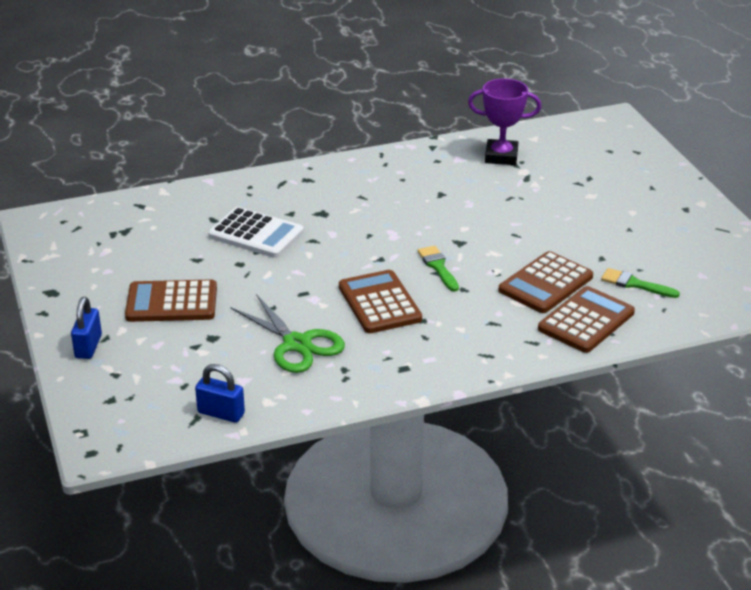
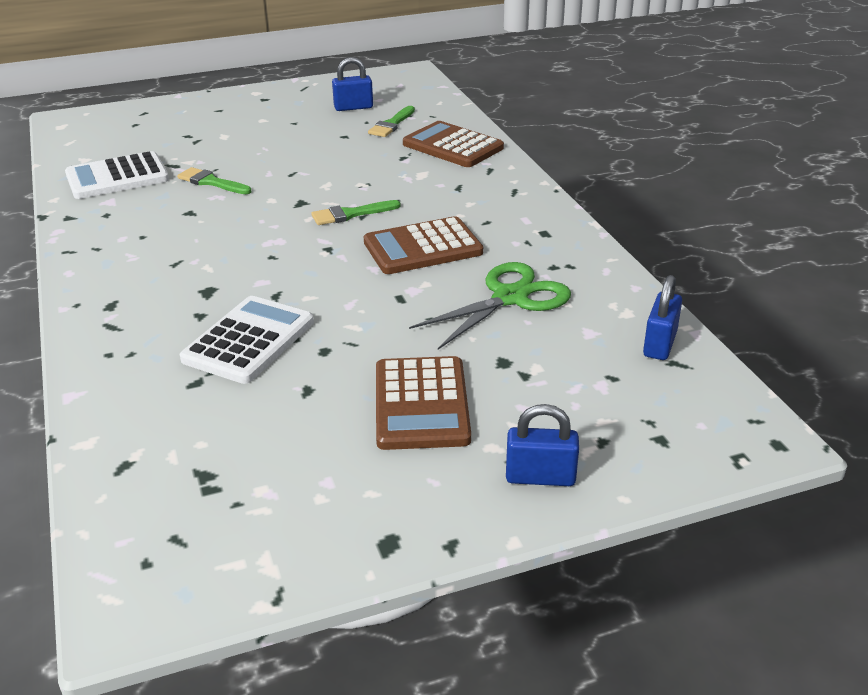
camera: 90 degrees left, 0 degrees up
purple trophy [468,78,541,165] -> white calculator [65,151,169,199]
brown calculator [498,251,593,313] -> none
none -> green brush [177,167,251,194]
none -> blue padlock [332,57,373,111]

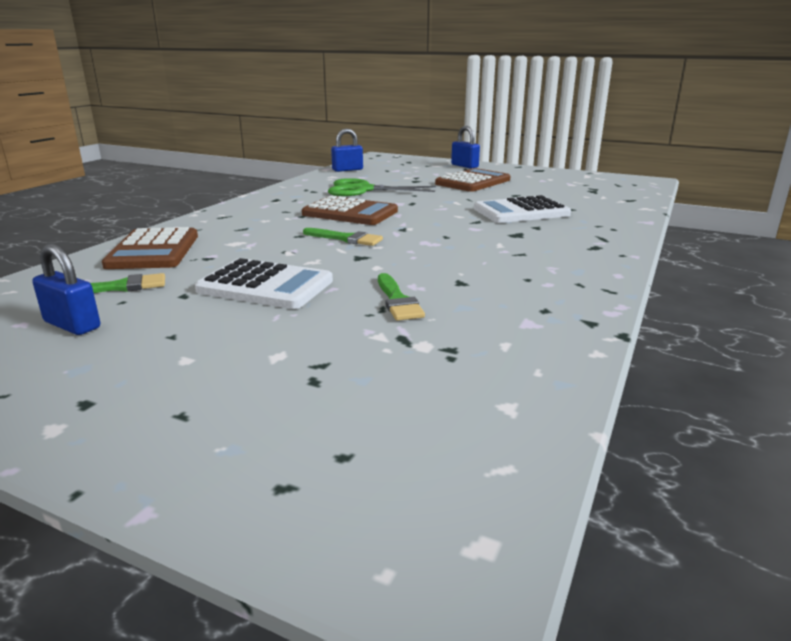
camera: 135 degrees left, 10 degrees down
white calculator [65,151,169,199] -> white calculator moved to [195,258,333,309]

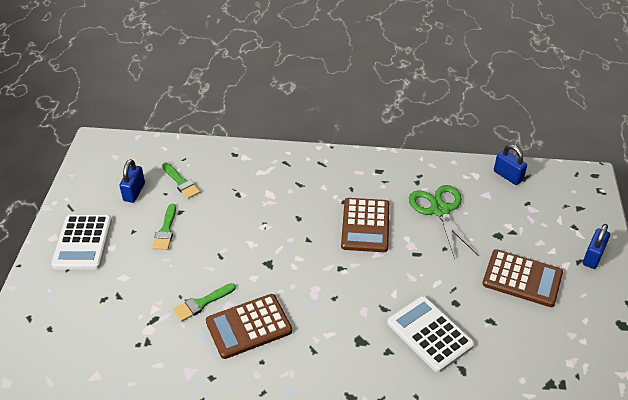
camera: 70 degrees right, 20 degrees up
brown calculator [102,227,198,269] -> brown calculator moved to [206,294,292,359]
white calculator [195,258,333,309] -> white calculator moved to [51,215,112,270]
green brush [303,228,383,246] -> green brush moved to [152,204,176,250]

